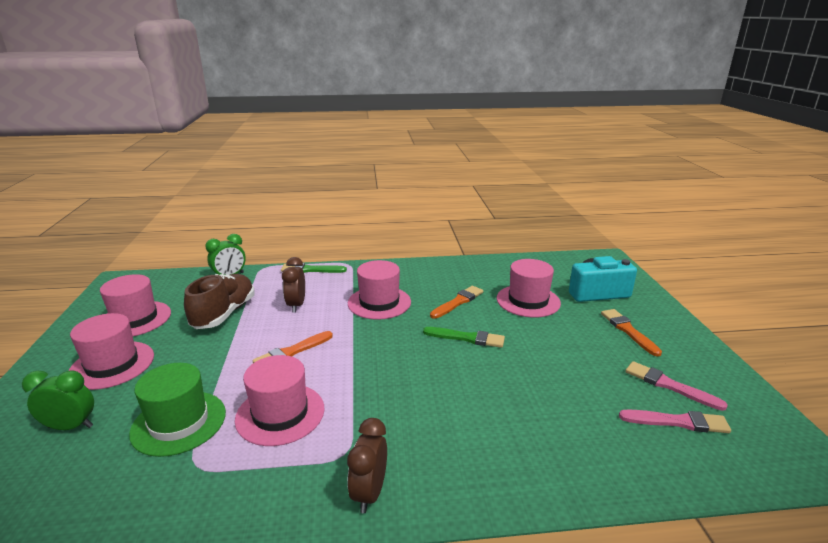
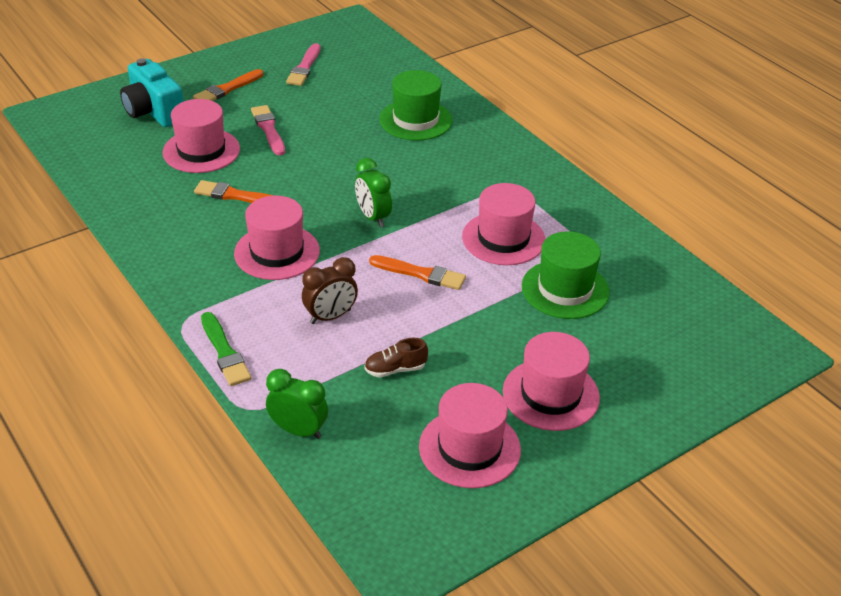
camera: 120 degrees left, 15 degrees up
green clock [22,370,94,430] -> green clock moved to [355,158,392,227]
brown shoe [184,274,255,329] -> brown shoe [364,338,428,377], size x0.49
brown clock [347,418,387,513] -> none
green brush [423,327,505,348] -> none
pink brush [619,409,731,433] -> pink brush moved to [251,105,285,156]
none -> green hat [379,70,453,141]

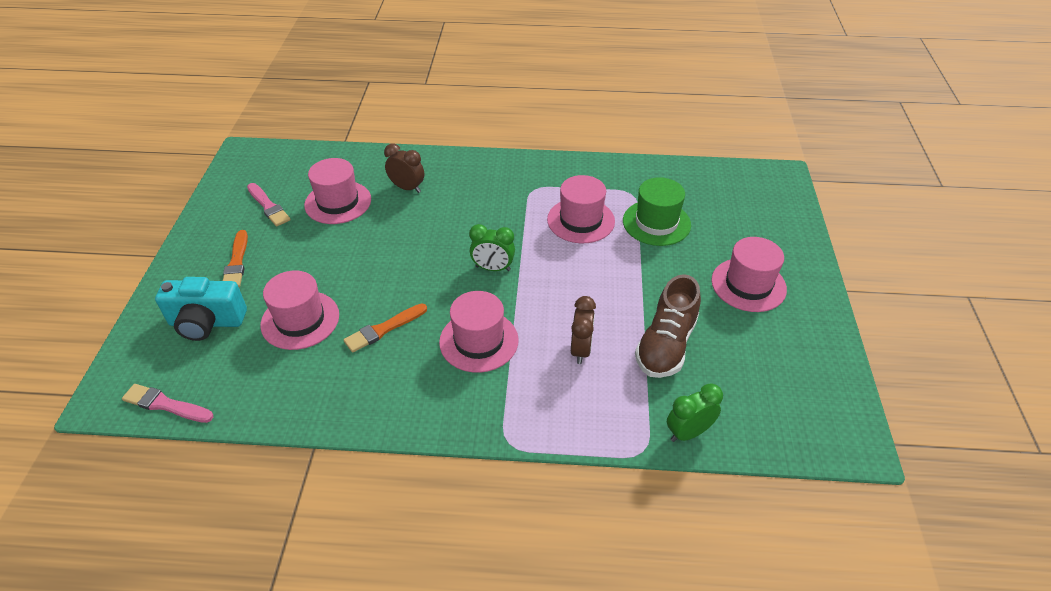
camera: 50 degrees left, 5 degrees up
green brush [201,312,251,386] -> none
pink brush [251,105,285,156] -> pink brush moved to [122,384,213,423]
brown shoe [364,338,428,377] -> brown shoe [635,274,701,378], size x2.02
orange brush [369,255,466,290] -> none
green hat [379,70,453,141] -> brown clock [384,144,424,193]
pink hat [419,383,521,488] -> pink hat moved to [304,158,371,224]

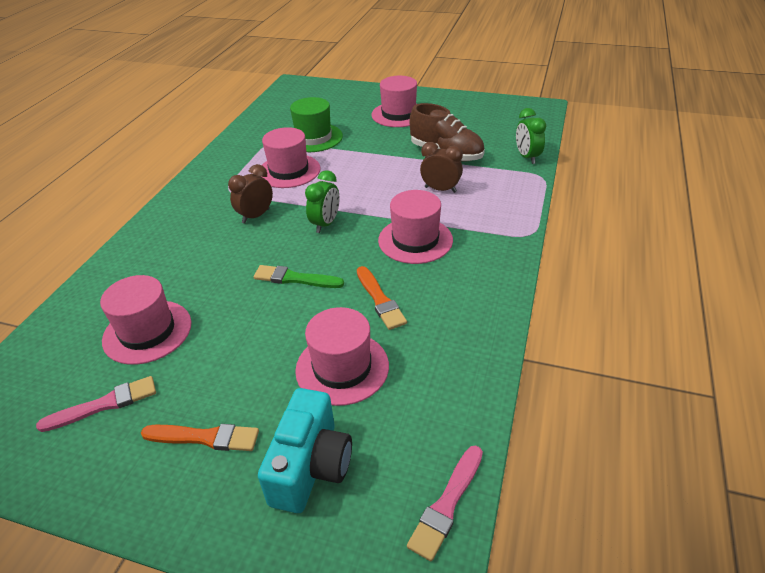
camera: 75 degrees left, 5 degrees down
brown clock [384,144,424,193] -> brown clock moved to [228,164,273,224]
none -> green brush [254,265,344,288]

